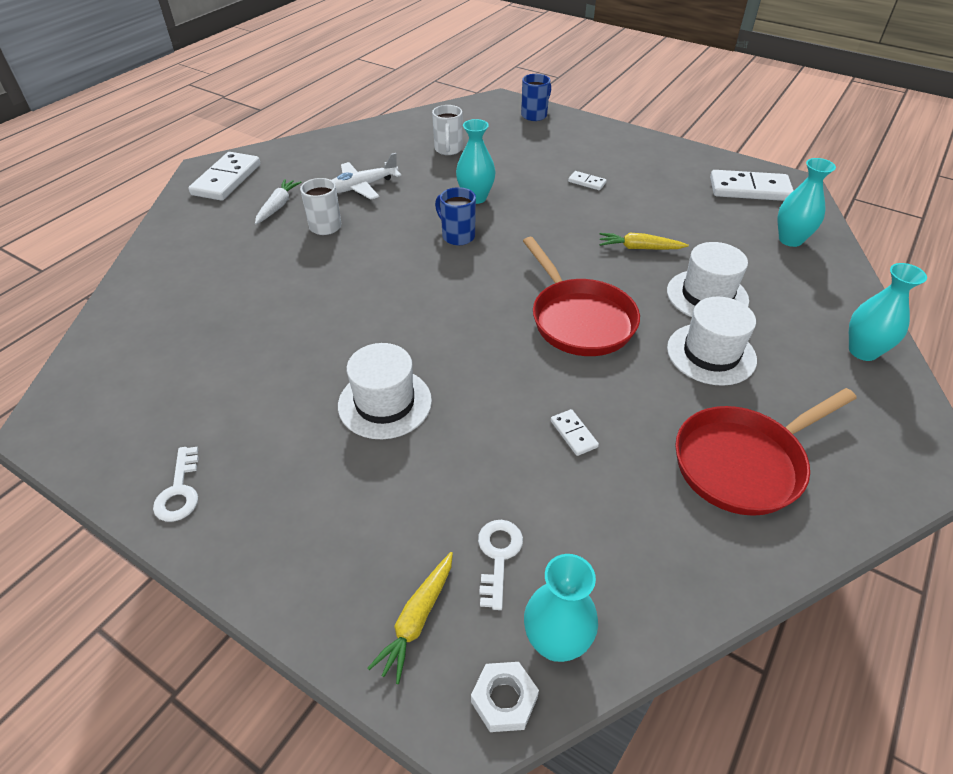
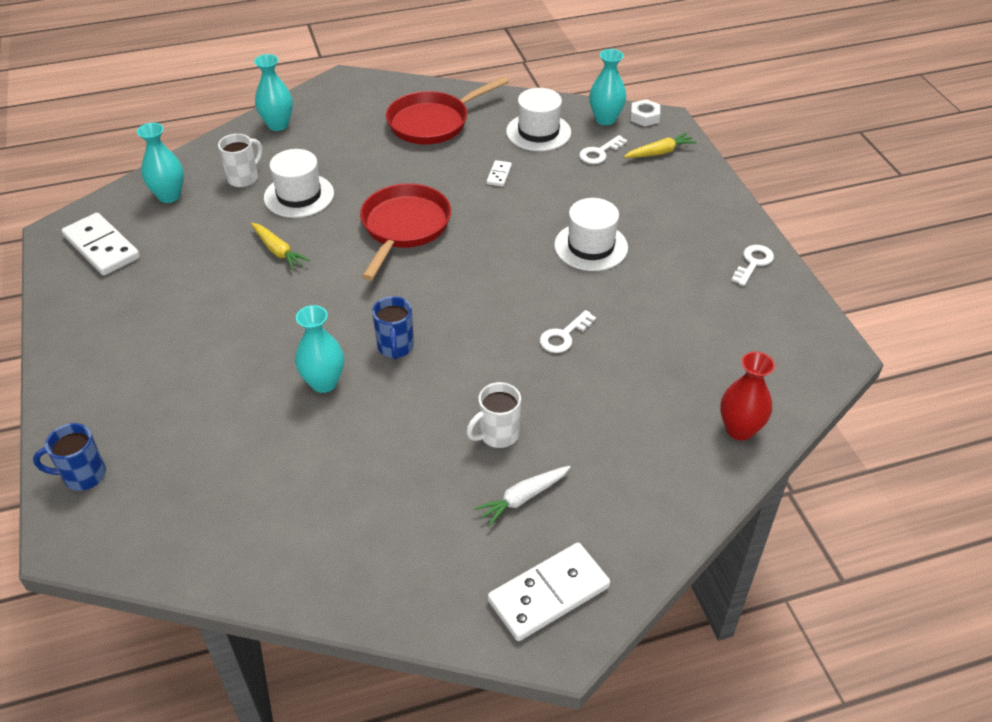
camera: 140 degrees left, 0 degrees up
white plane [332,153,401,200] -> none
white mug [432,105,462,155] -> white mug moved to [218,134,263,187]
white domino [568,171,607,190] -> none
white hat [667,296,757,386] -> white hat moved to [506,88,571,151]
red pan [675,388,857,516] -> red pan turned 135 degrees clockwise [386,76,509,144]
none -> white key [540,310,596,353]
none -> red vase [720,352,775,440]

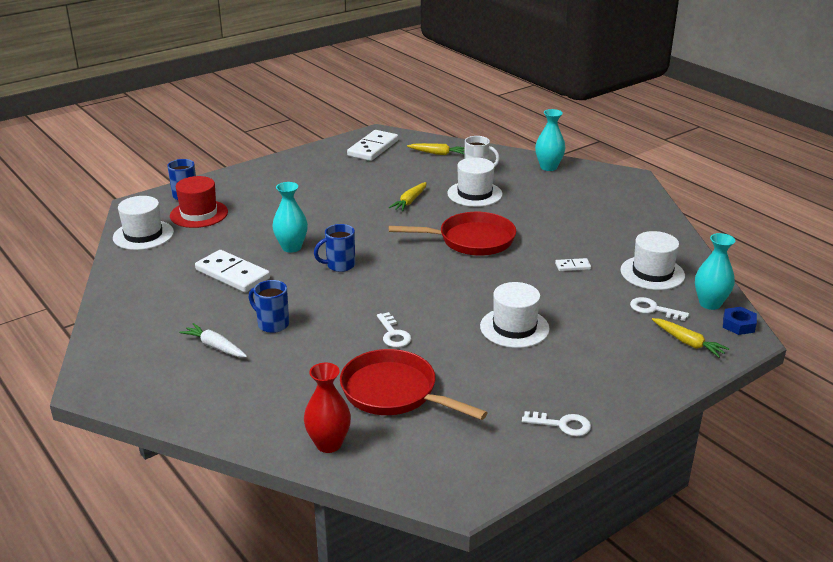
camera: 70 degrees right, 15 degrees down
turquoise vase [137,123,184,203] -> yellow carrot [407,143,465,155]
red pan [386,76,509,144] -> red pan moved to [340,349,488,420]
white mug [466,382,521,448] -> blue mug [249,280,289,333]
white domino [488,543,610,641] -> white domino moved to [195,250,270,292]
white key [540,310,596,353] -> white key turned 135 degrees counterclockwise [377,312,411,348]
white nut [630,99,660,127] -> blue nut [723,307,757,335]
none -> white hat [113,196,174,250]
none -> red hat [170,176,228,228]

